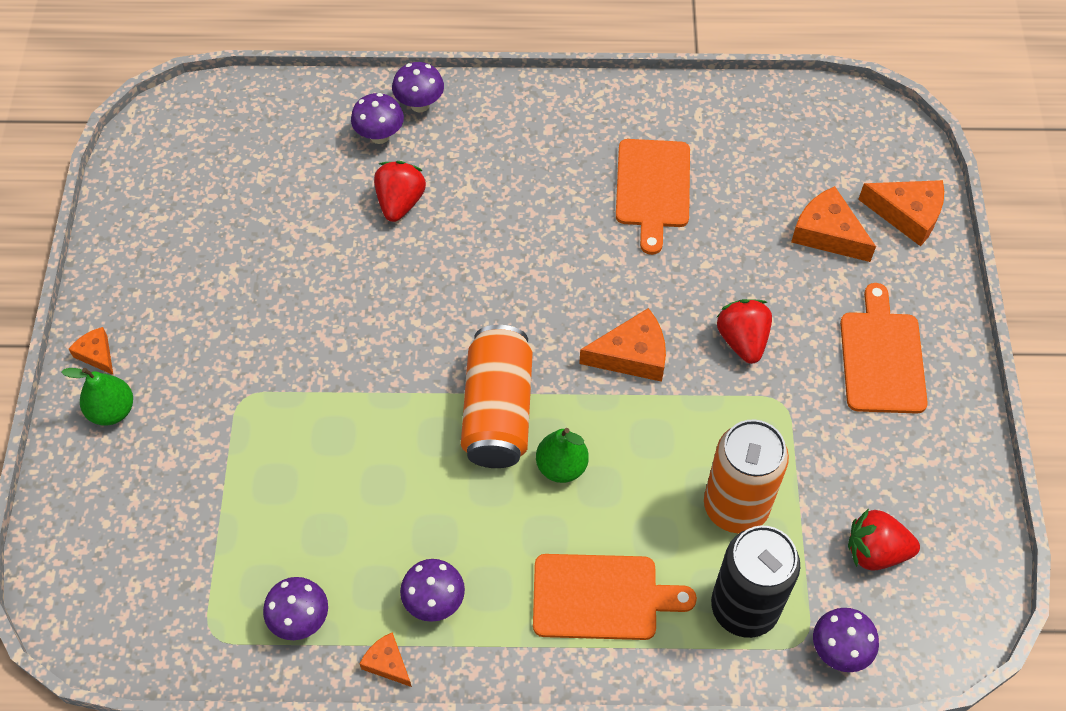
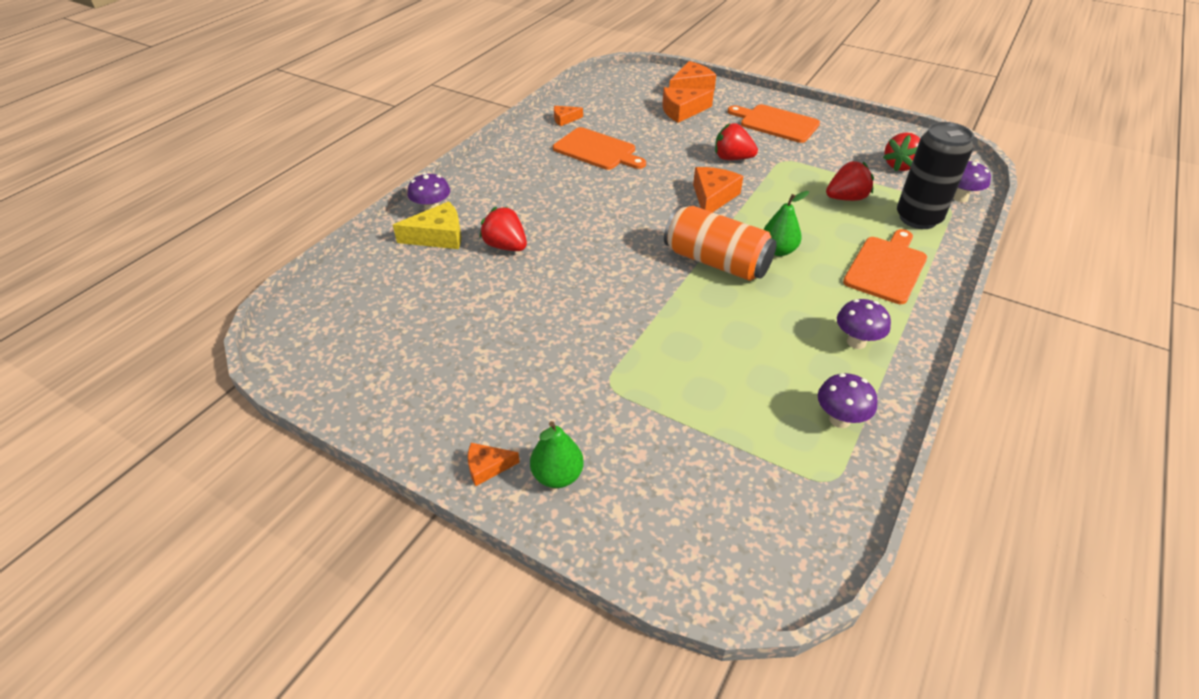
camera: 60 degrees left, 15 degrees down
purple mushroom [351,93,404,144] -> yellow cheese [393,201,461,249]
orange cheese [360,632,412,687] -> orange cheese moved to [554,106,583,126]
orange can [704,420,789,533] -> red strawberry [826,161,874,201]

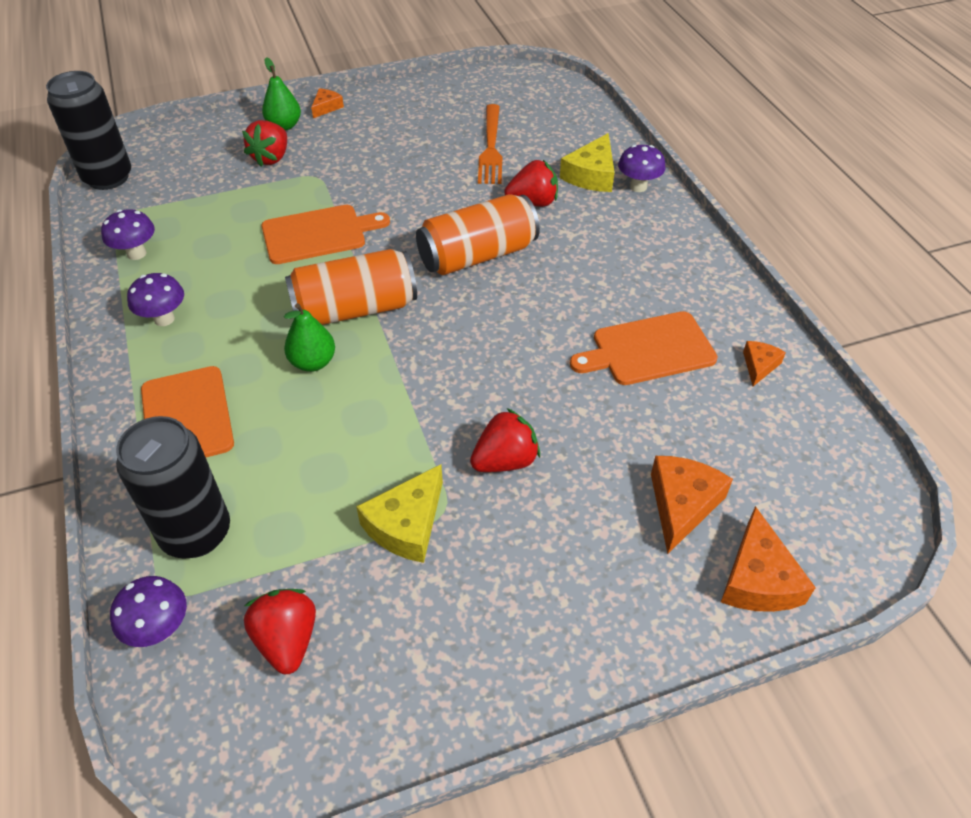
camera: 130 degrees right, 5 degrees up
orange cheese [693,167,743,212] -> none
orange cutting board [728,104,820,143] -> orange cutting board moved to [261,205,390,264]
red strawberry [826,161,874,201] -> red strawberry moved to [242,120,287,167]
none -> black can [46,71,131,190]
none -> yellow cheese [356,464,443,563]
none -> orange can [416,194,540,275]
none -> orange fork [478,104,502,184]

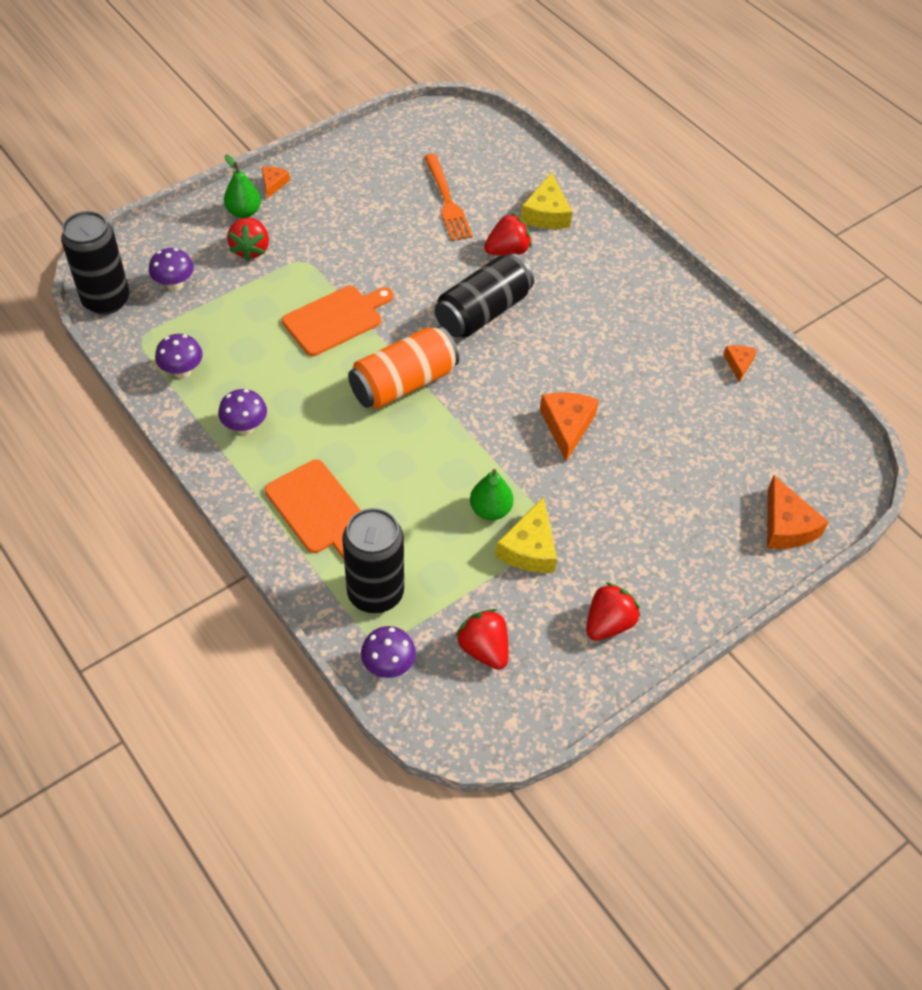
camera: 20 degrees left, 5 degrees up
green pear [284,303,335,372] -> green pear moved to [470,469,513,520]
orange can [416,194,540,275] -> black can [435,253,534,338]
red strawberry [470,408,540,472] -> red strawberry moved to [586,582,640,641]
orange cutting board [570,311,718,385] -> none
purple mushroom [618,145,666,192] -> purple mushroom moved to [149,248,194,292]
orange cheese [651,456,733,554] -> orange cheese moved to [540,392,599,461]

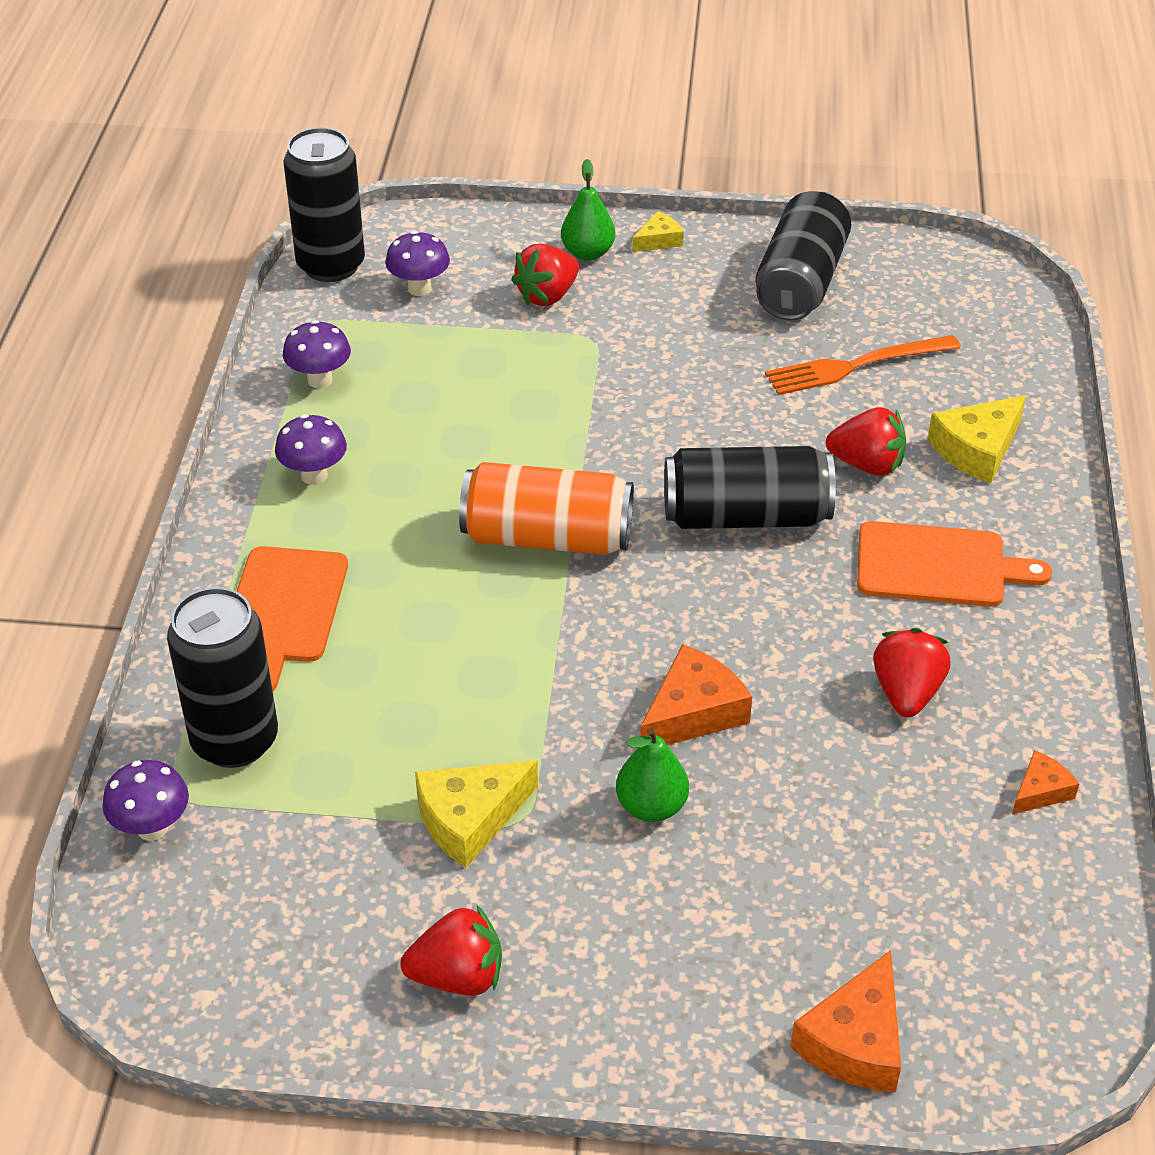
camera: 45 degrees right, 10 degrees down
orange cheese [262,166,290,199] -> yellow cheese [632,211,684,252]
orange cutting board [282,286,393,356] -> orange cutting board moved to [857,521,1052,607]
orange fork [424,154,473,241] -> orange fork turned 45 degrees clockwise [765,335,961,395]
red strawberry [455,609,509,670] -> red strawberry moved to [873,628,951,717]
green pear [470,469,513,520] -> green pear moved to [616,728,689,822]
none -> black can [756,191,851,320]

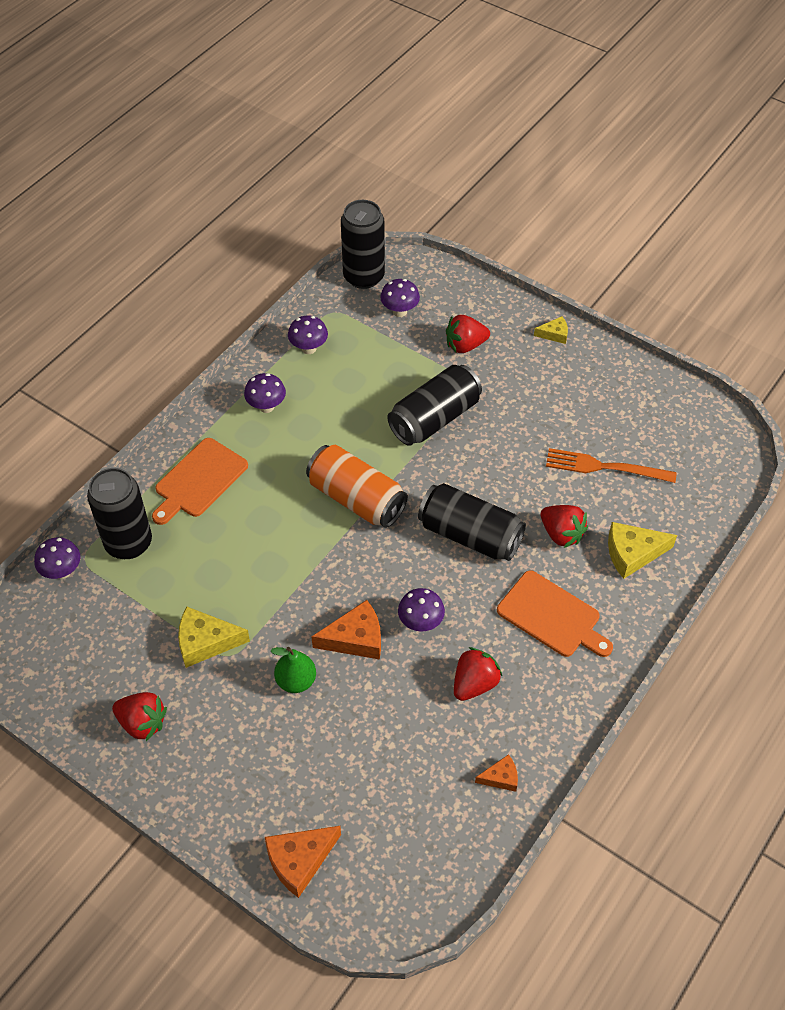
camera: 30 degrees right, 10 degrees up
green pear [561,159,616,260] -> none
black can [756,191,851,320] -> black can moved to [387,365,482,446]
none -> purple mushroom [398,588,445,631]

